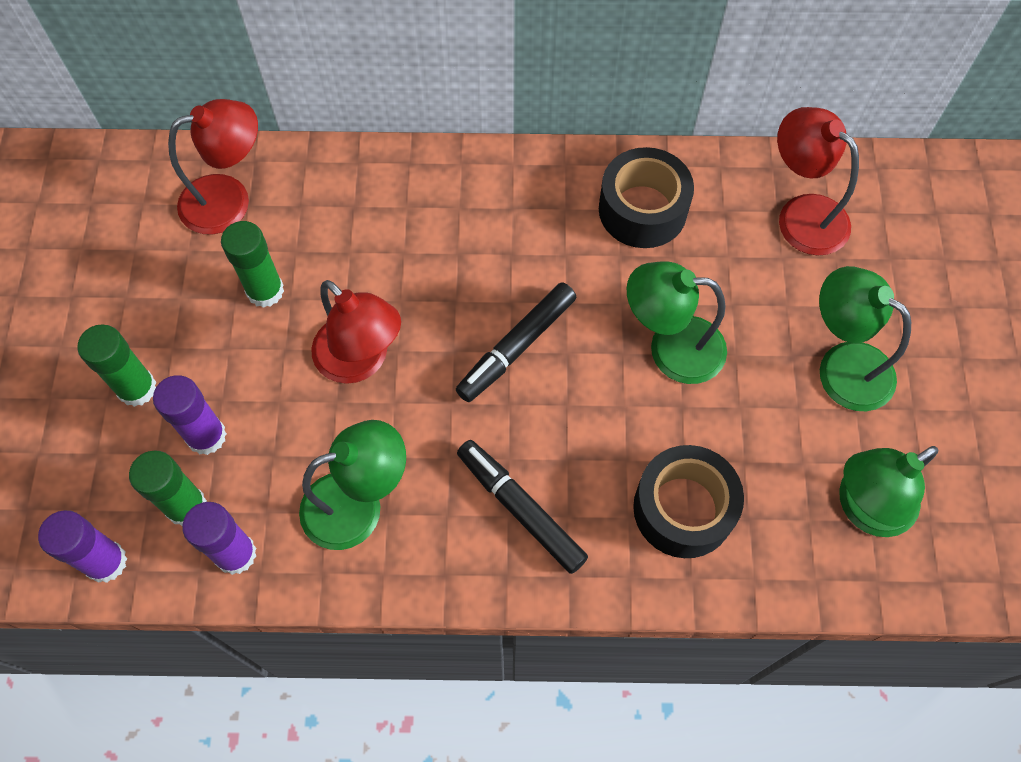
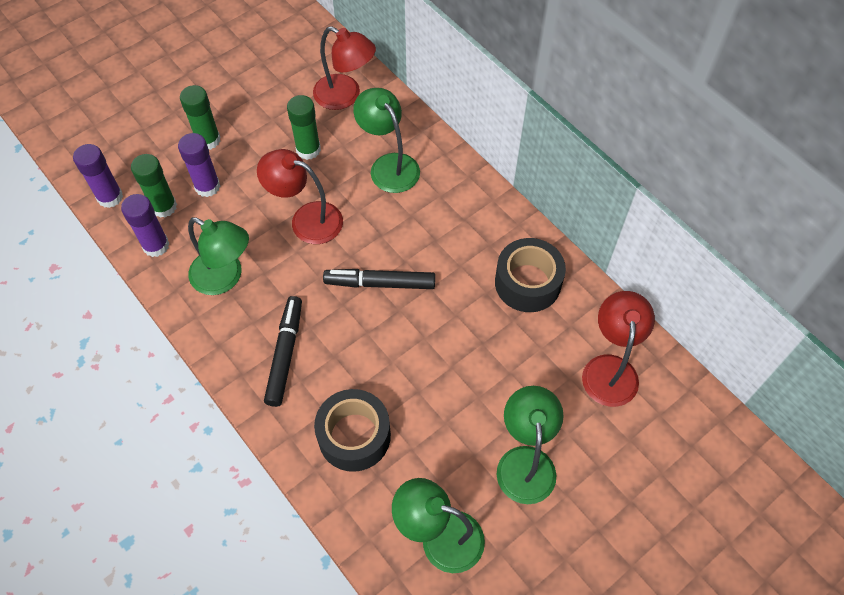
camera: 50 degrees right, 5 degrees down
red lamp [311,280,401,384] -> red lamp turned 105 degrees clockwise [257,149,343,244]
green lamp [627,261,727,384] -> green lamp moved to [353,88,420,193]

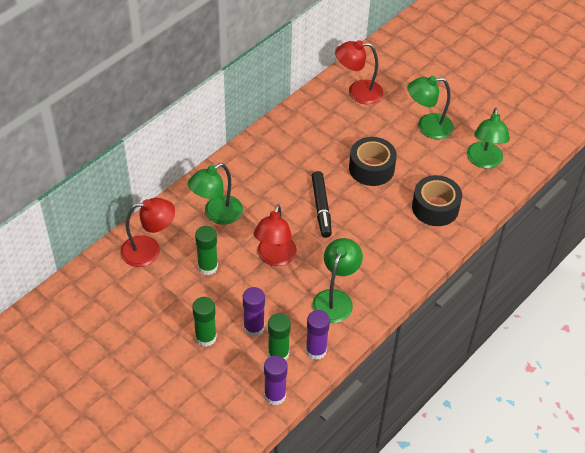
camera: 100 degrees left, 10 degrees down
black marker [264,296,302,407] -> none
red lamp [313,26,376,110] -> red lamp turned 60 degrees clockwise [120,198,175,267]
black tape [495,238,566,312] -> black tape moved to [349,137,397,186]

